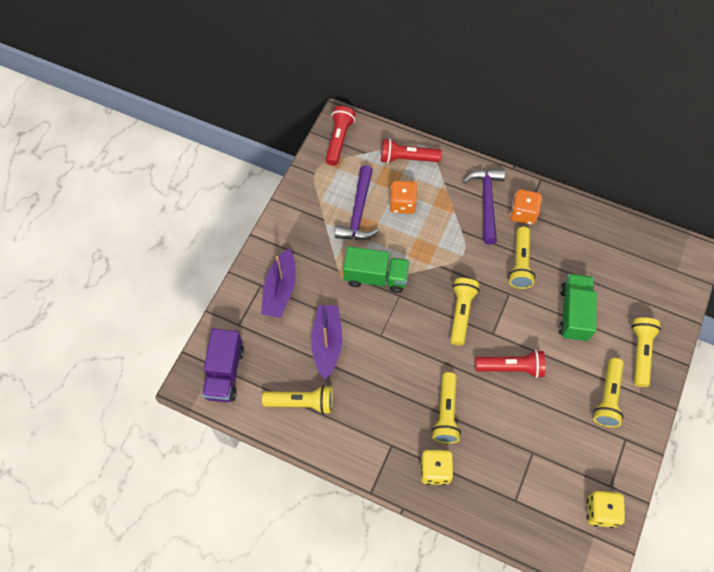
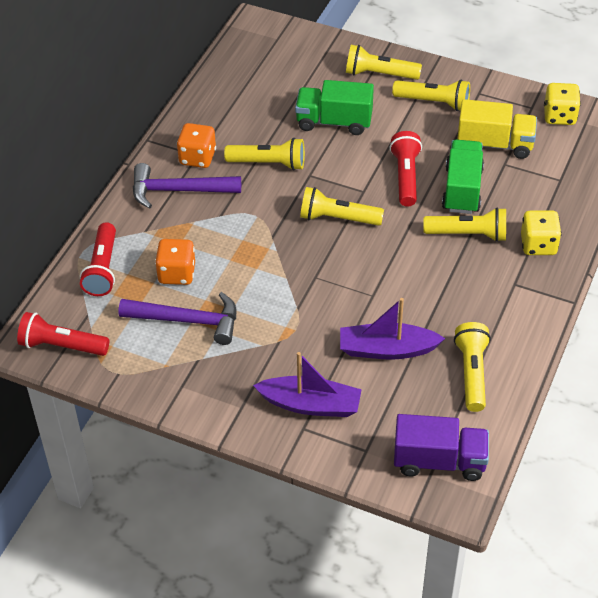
camera: 90 degrees left, 15 degrees down
green truck [343,246,410,293] -> green truck moved to [442,140,484,214]
none -> yellow truck [457,99,537,159]

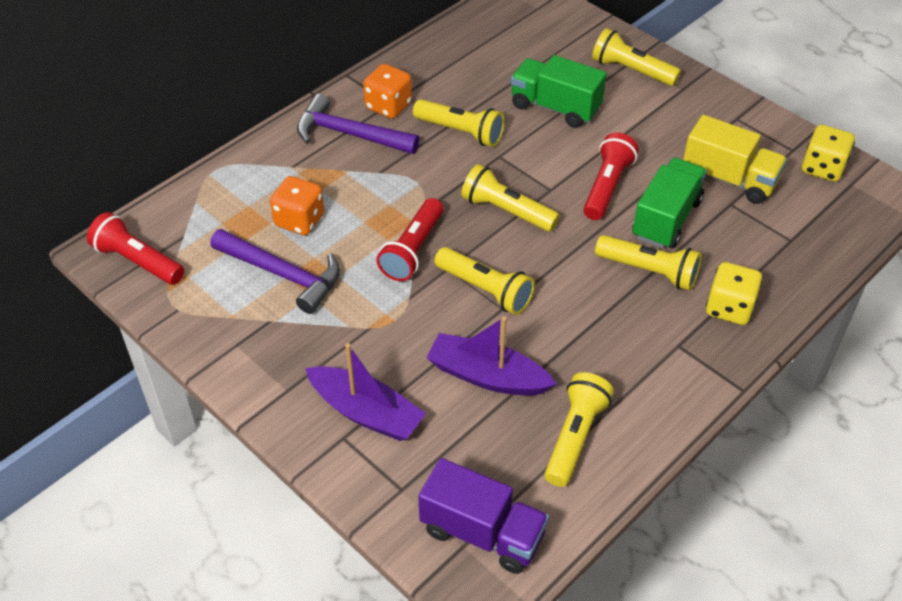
camera: 20 degrees right, 0 degrees up
red flashlight [80,222,116,296] -> red flashlight moved to [376,198,443,281]
yellow flashlight [392,80,470,111] -> yellow flashlight moved to [434,247,535,315]

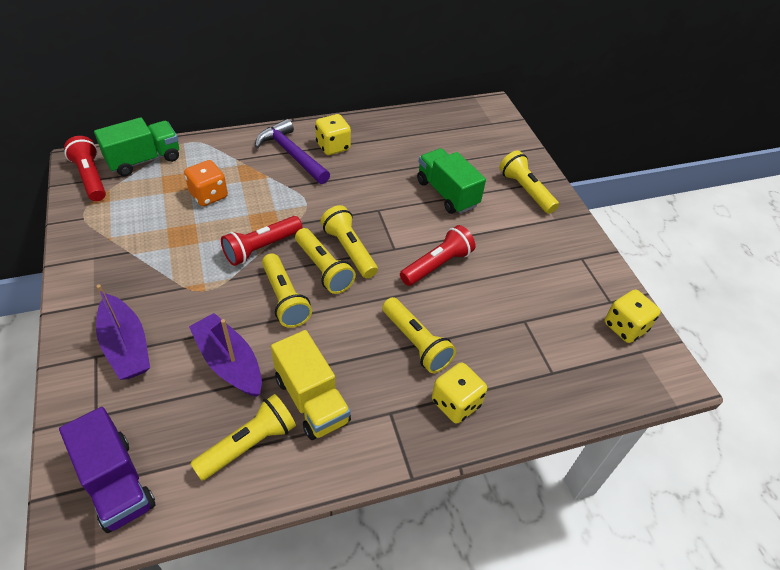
camera: 25 degrees right, 0 degrees up
purple hammer [210,229,340,314] -> none
orange dice [363,64,412,118] -> yellow dice [315,114,351,155]
yellow flashlight [413,99,505,147] -> yellow flashlight moved to [295,228,356,294]
green truck [632,158,707,249] -> green truck moved to [94,117,179,176]
yellow truck [683,115,787,204] -> yellow truck moved to [271,330,351,440]

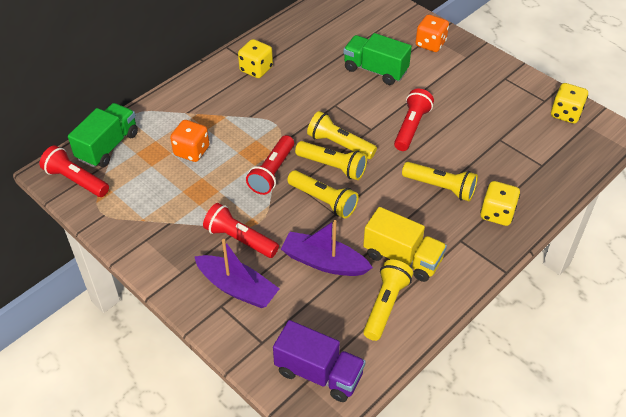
camera: 25 degrees left, 0 degrees up
purple hammer [255,119,330,184] -> none
yellow flashlight [499,150,559,214] -> orange dice [415,15,449,52]
none -> red flashlight [203,203,279,258]

